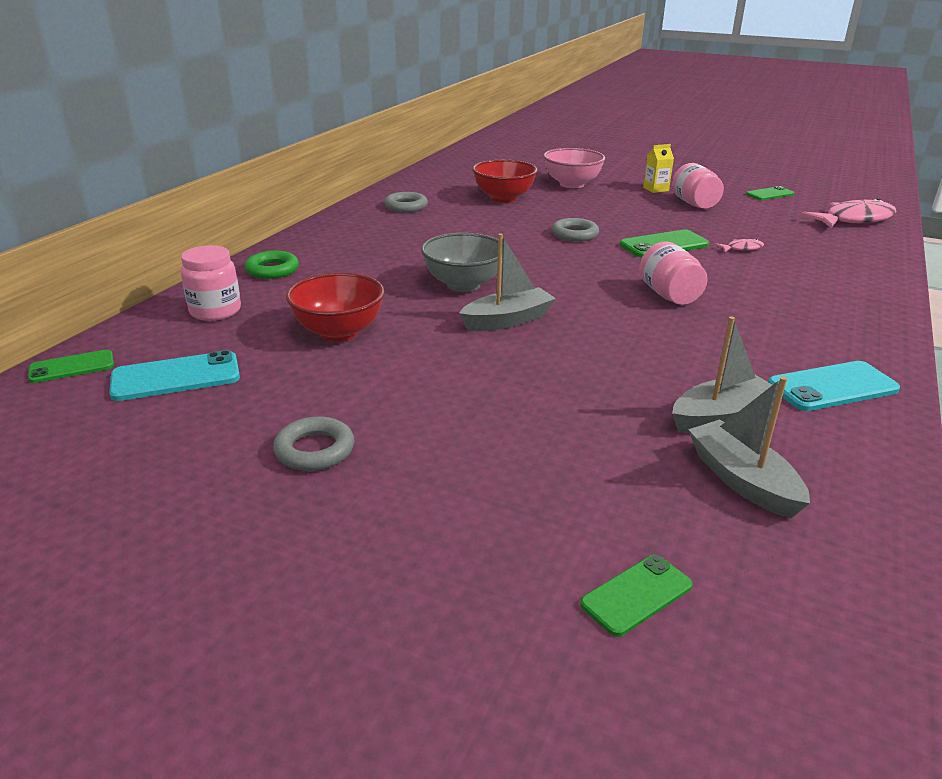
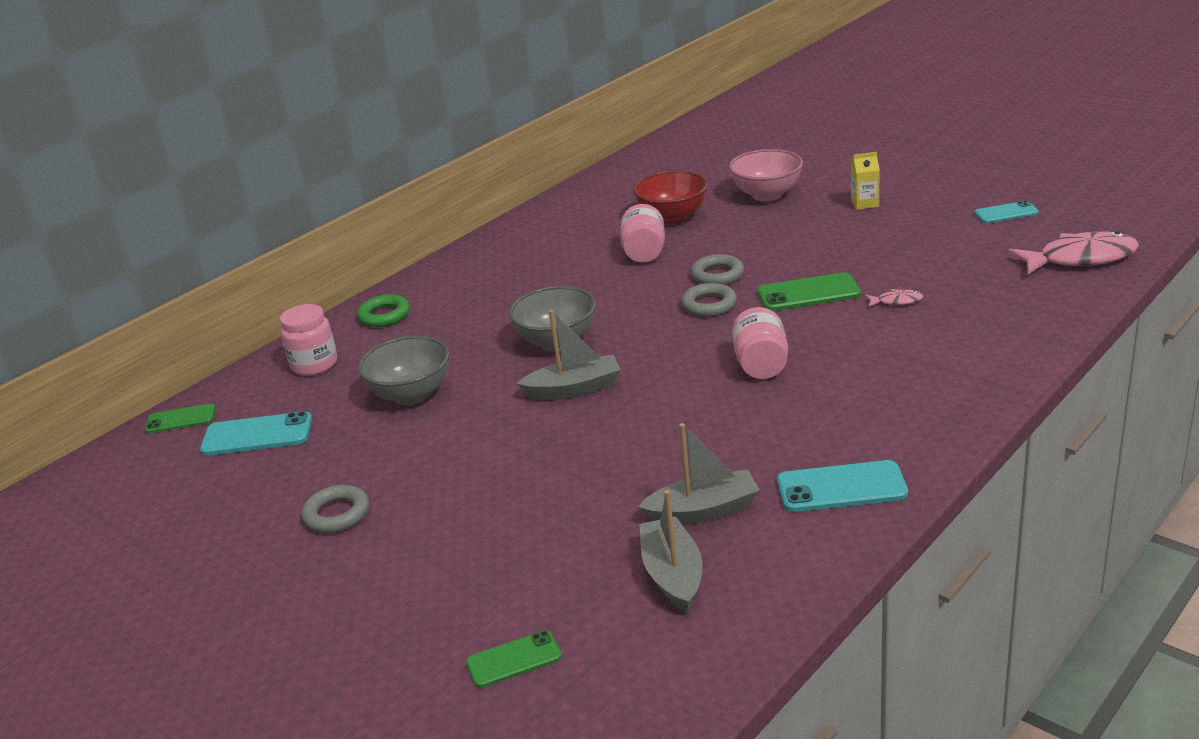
camera: 20 degrees right, 0 degrees up
red bowl [286,273,385,342] -> grey bowl [358,336,449,405]
grey ring [384,192,428,213] -> grey ring moved to [681,283,737,317]
pink jar [672,163,724,209] -> pink jar moved to [620,204,665,263]
green phone [746,186,794,200] -> turquoise phone [974,200,1039,223]

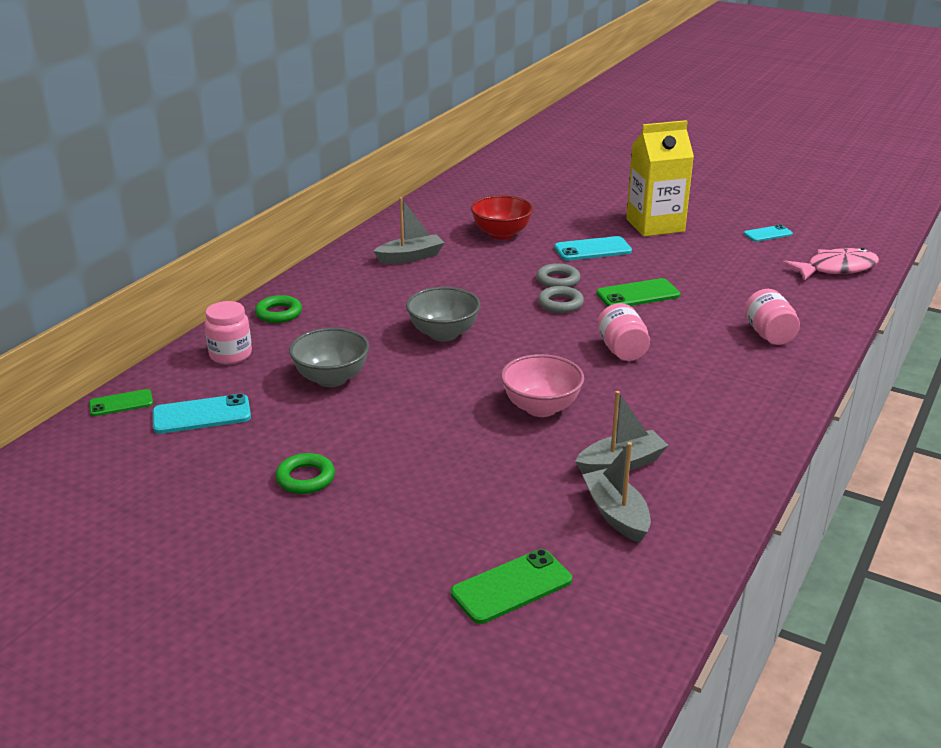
camera: 15 degrees left, 0 degrees up
grey ring [302,485,369,533] -> green ring [275,453,335,494]
green phone [466,630,562,688] -> green phone [451,549,572,624], size x1.54
grey boat [517,310,621,400] -> grey boat moved to [373,197,445,264]
pink jar [620,204,665,263] -> pink jar moved to [744,289,800,345]
pink bowl [729,149,803,201] -> pink bowl moved to [501,354,584,417]
turquoise phone [777,460,908,512] -> turquoise phone moved to [554,236,632,261]
yellow carton [851,152,880,210] -> yellow carton [626,120,694,237], size x2.43
pink fish [865,289,923,307] -> none

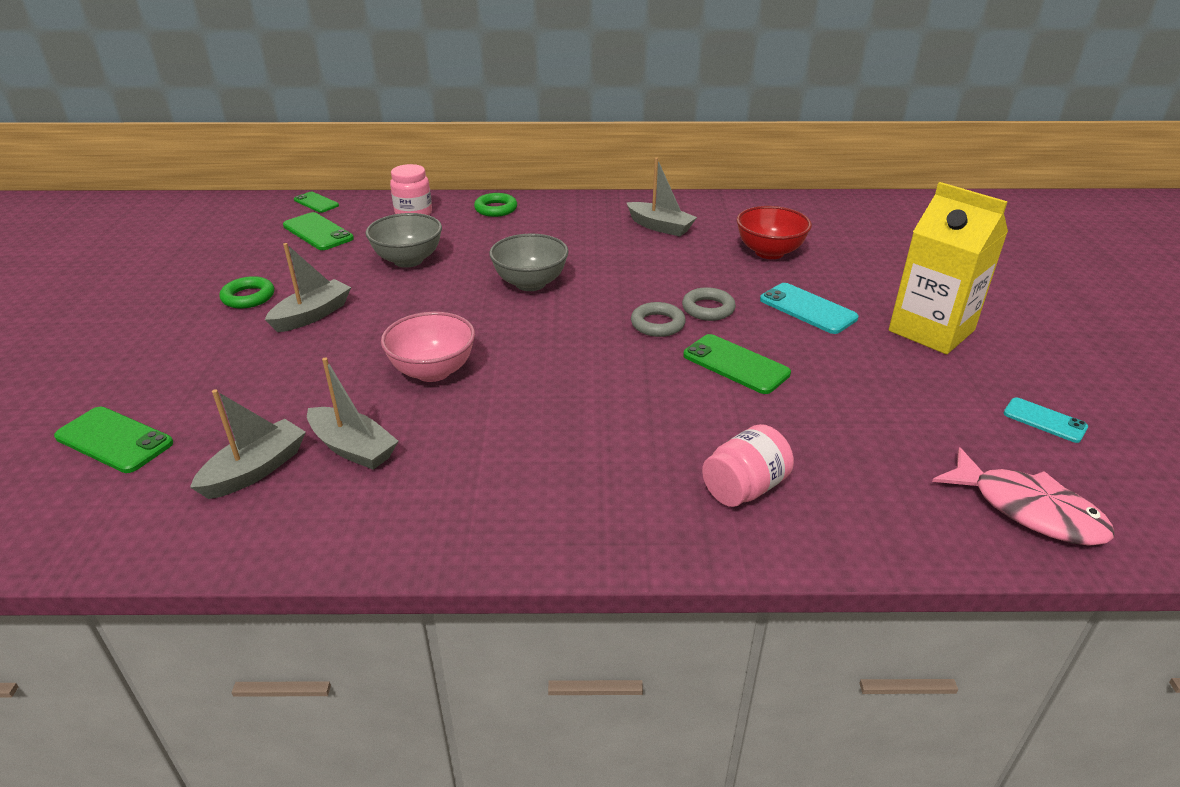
camera: 60 degrees right, 5 degrees up
turquoise phone [153,393,251,434] -> green phone [283,212,354,250]
pink jar [597,303,650,361] -> none
none -> grey boat [265,243,351,332]

